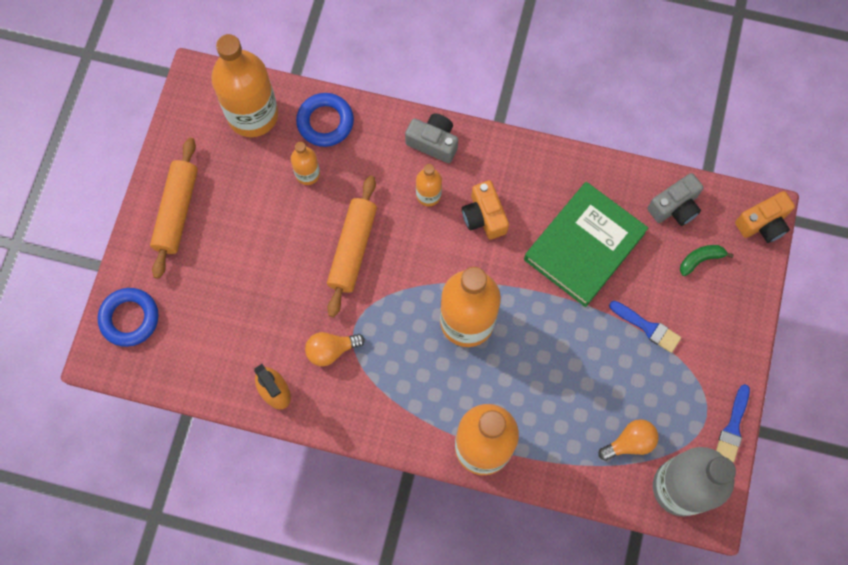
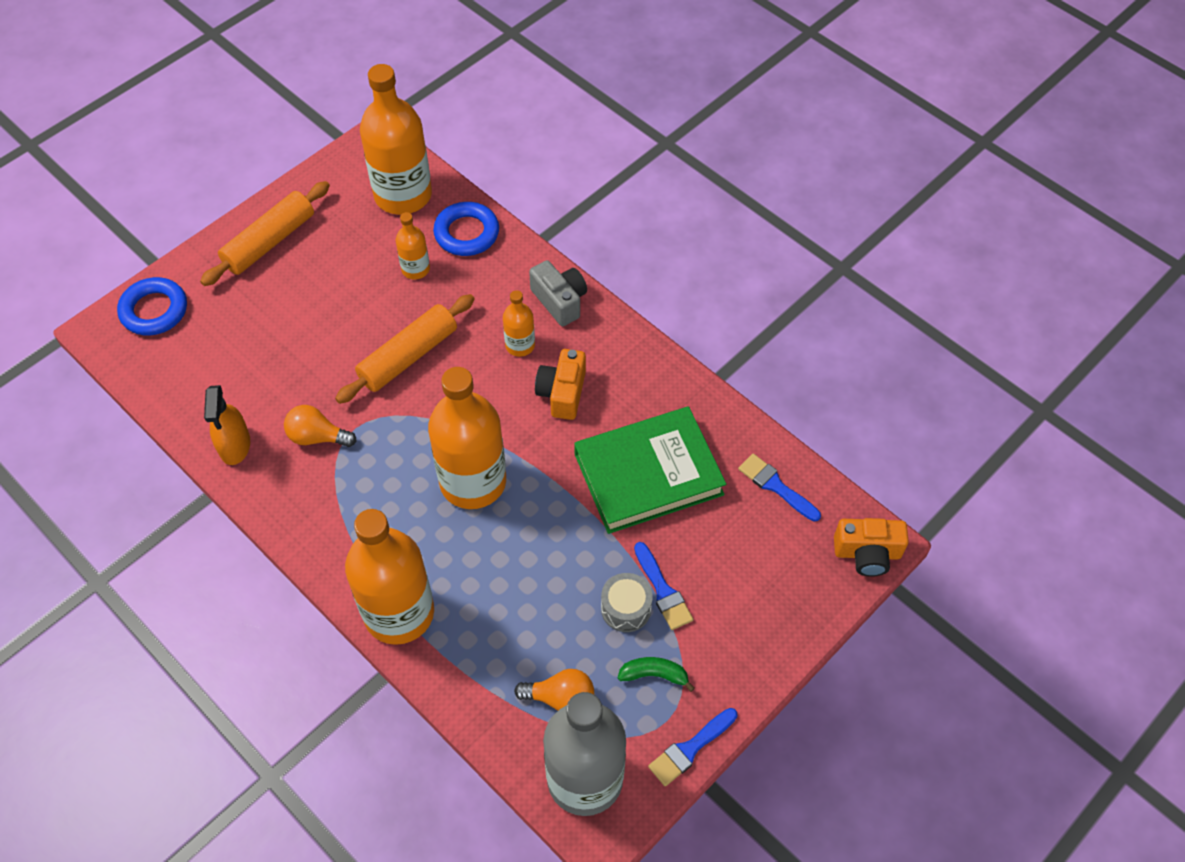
camera: 30 degrees right, 15 degrees down
grey camera [647,173,704,226] -> blue brush [738,454,821,521]
green banana [680,245,734,276] -> green banana moved to [618,657,695,692]
none -> grey drum [601,573,653,632]

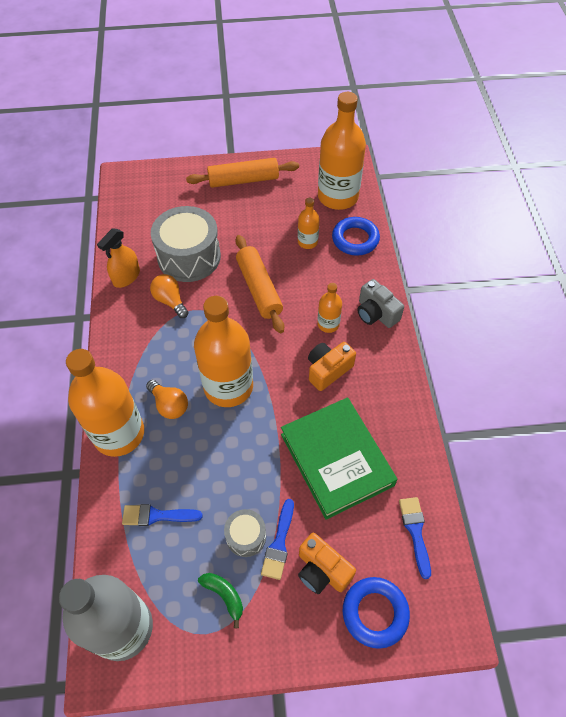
camera: 40 degrees right, 0 degrees up
blue ring [117,277,187,335] -> blue ring moved to [343,577,410,649]
orange rolling pin [335,294,475,404] -> orange rolling pin turned 75 degrees clockwise [236,235,284,333]
orange light bulb [514,669,594,711] -> orange light bulb moved to [146,380,188,419]
grey camera [529,260,587,326] -> grey camera turned 135 degrees clockwise [357,279,404,328]
green book [574,406,726,534] -> green book turned 45 degrees clockwise [281,397,397,520]
blue brush [648,708,737,786] -> blue brush moved to [122,504,203,526]
orange camera [834,518,909,577] -> orange camera moved to [298,533,356,594]
none -> grey drum [151,206,221,282]

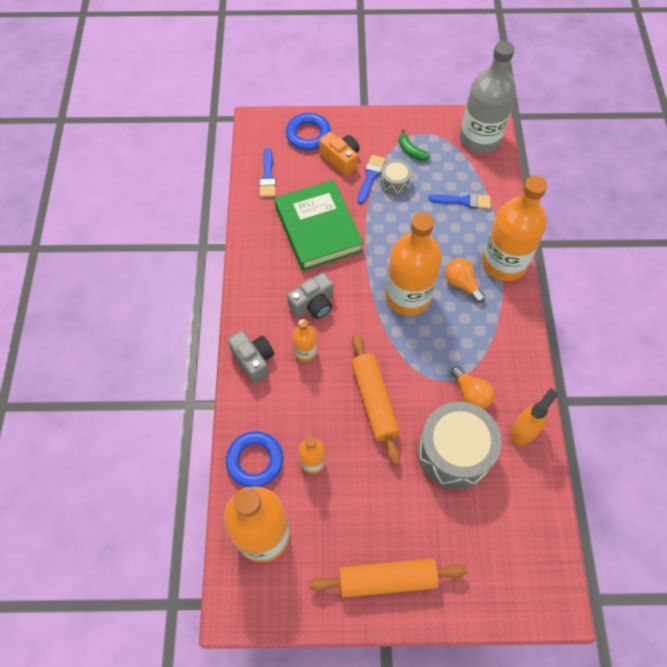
camera: 175 degrees left, 5 degrees up
orange camera [308,342,356,391] -> grey camera [287,272,333,319]

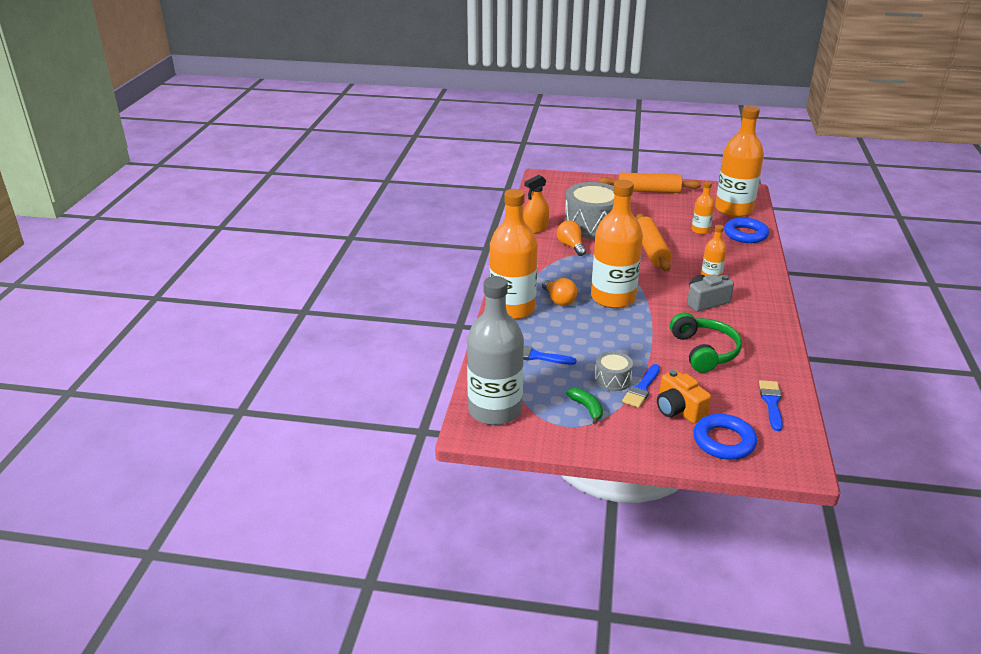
camera: 170 degrees left, 30 degrees down
grey camera [228,331,274,383] -> none
green book [274,180,364,271] -> green headphones [670,312,742,373]

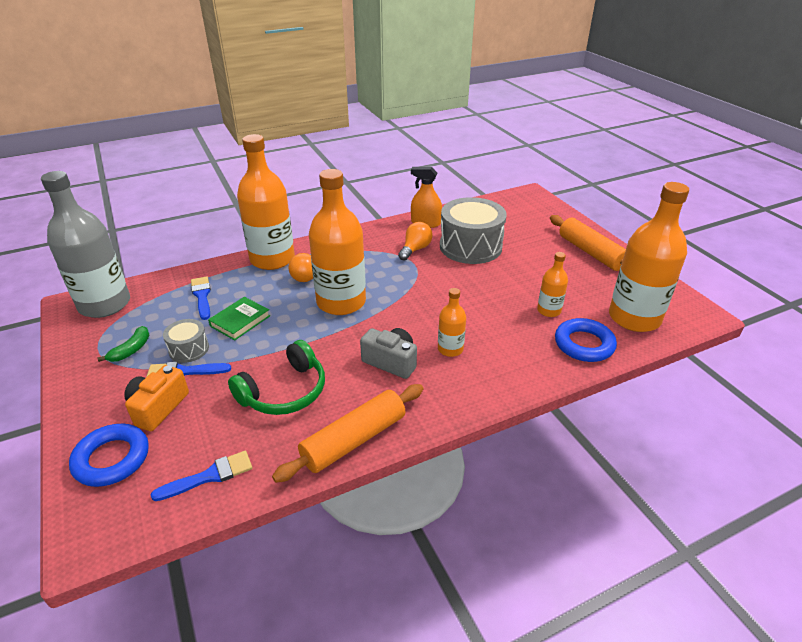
camera: 55 degrees right, 5 degrees up
orange rolling pin [636,213,672,272] -> orange rolling pin moved to [272,384,423,483]
none -> green book [208,297,270,340]

